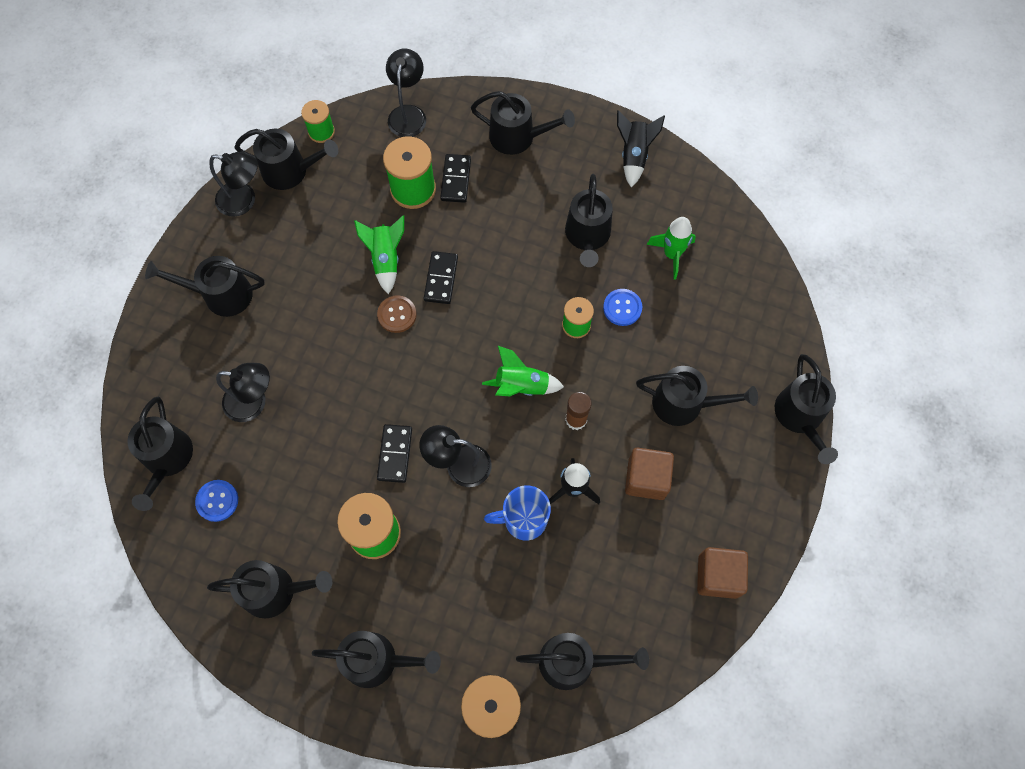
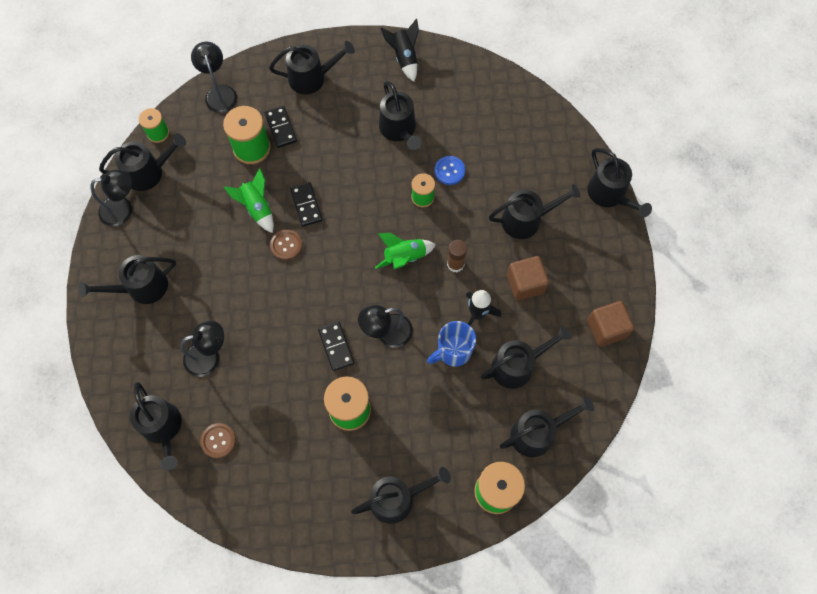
camera: 25 degrees left, 0 degrees up
blue button [195,480,238,522] -> brown button [201,423,236,458]
black watering can [207,560,332,619] -> black watering can moved to [480,326,571,389]
green rocket [647,217,696,279] -> none

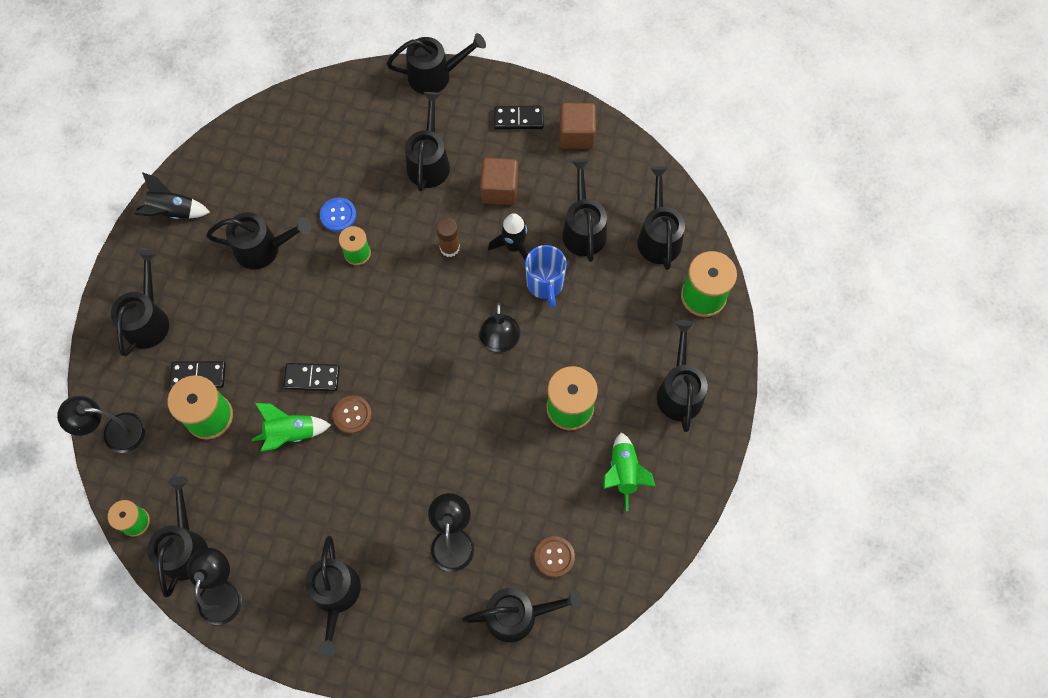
camera: 70 degrees left, 0 degrees up
black domino [318,321,354,371] -> black domino moved to [494,106,544,130]
green rocket [375,233,436,269] -> green rocket moved to [603,432,656,511]

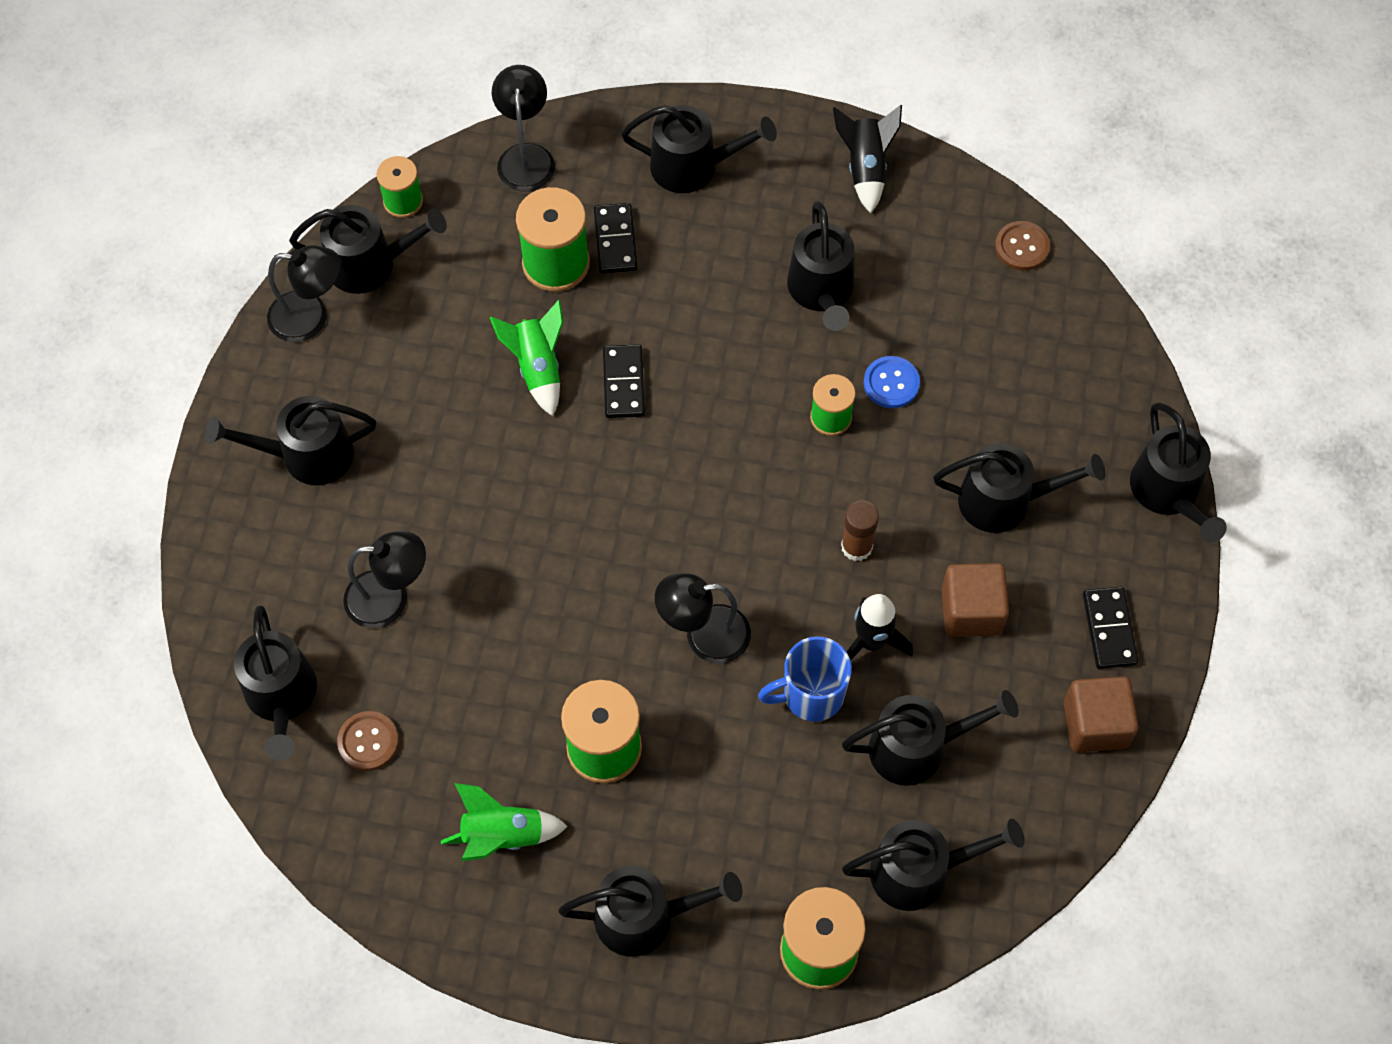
camera: 85 degrees right, 5 degrees down
brown button [333,396,372,434] -> brown button moved to [995,221,1050,271]

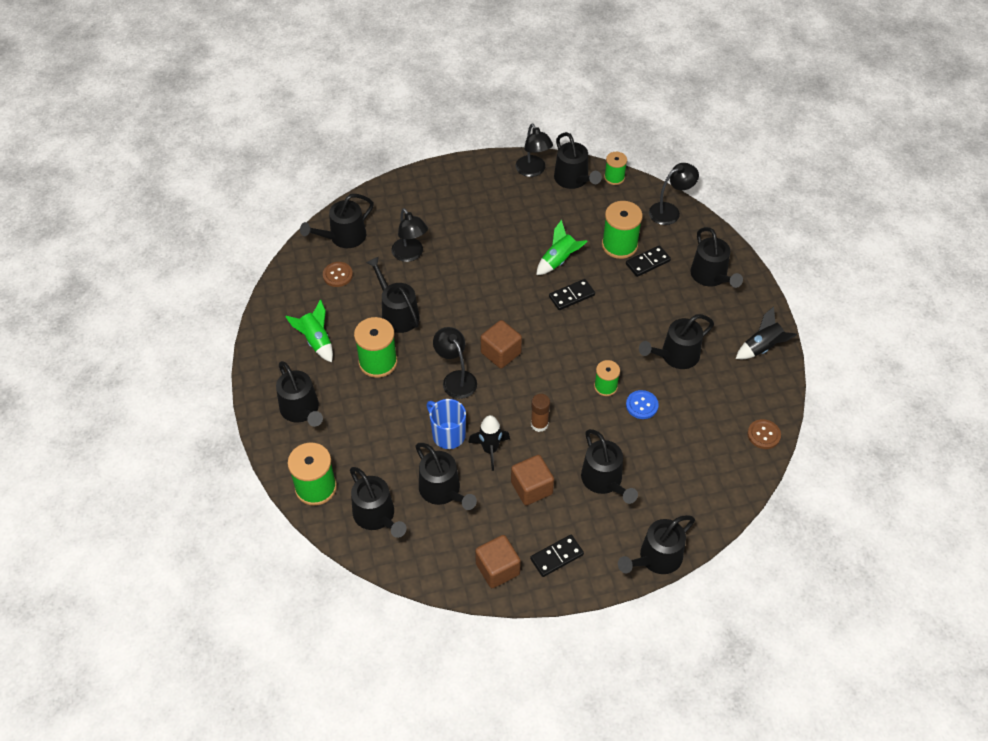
camera: 65 degrees right, 10 degrees down
black watering can [206,396,376,485] -> black watering can moved to [366,257,419,333]
none -> brown cube [481,320,522,369]

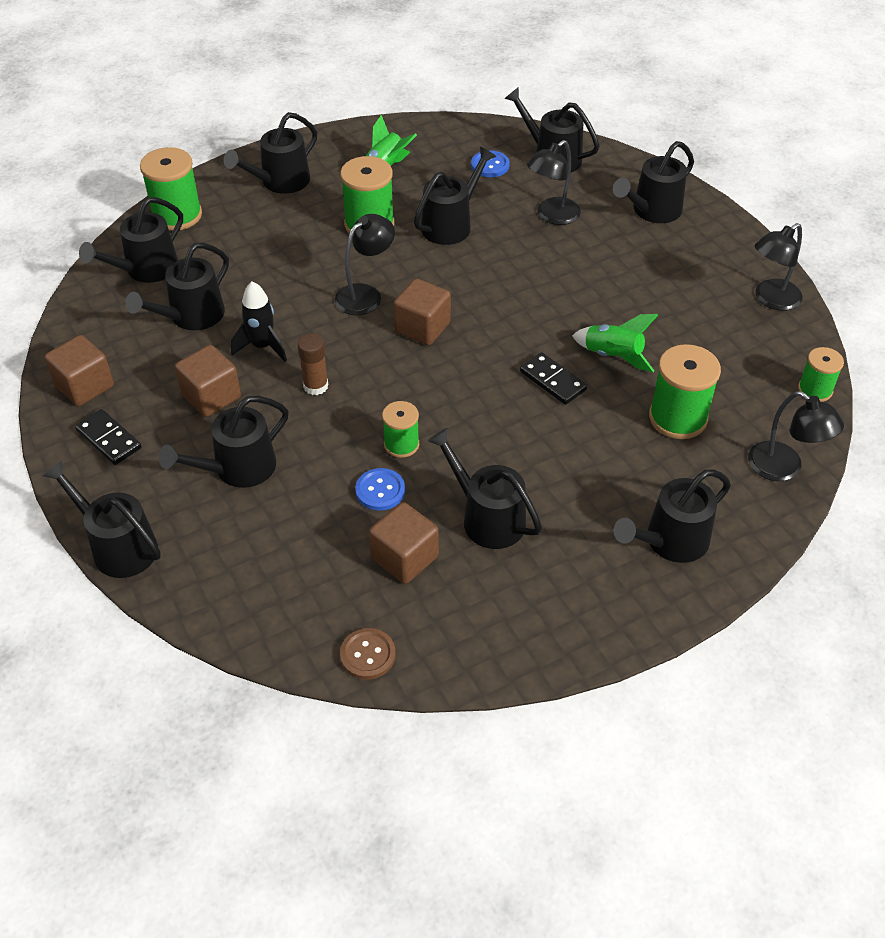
camera: 75 degrees right, 5 degrees down
brown button [323,262,353,287] -> blue button [471,150,510,177]
blue mug [426,399,466,449] -> none
black watering can [554,132,602,189] -> black watering can moved to [613,141,694,223]
black domino [626,245,671,277] -> none
black rocket [736,306,797,359] -> none
none -> brown cube [369,502,439,584]

